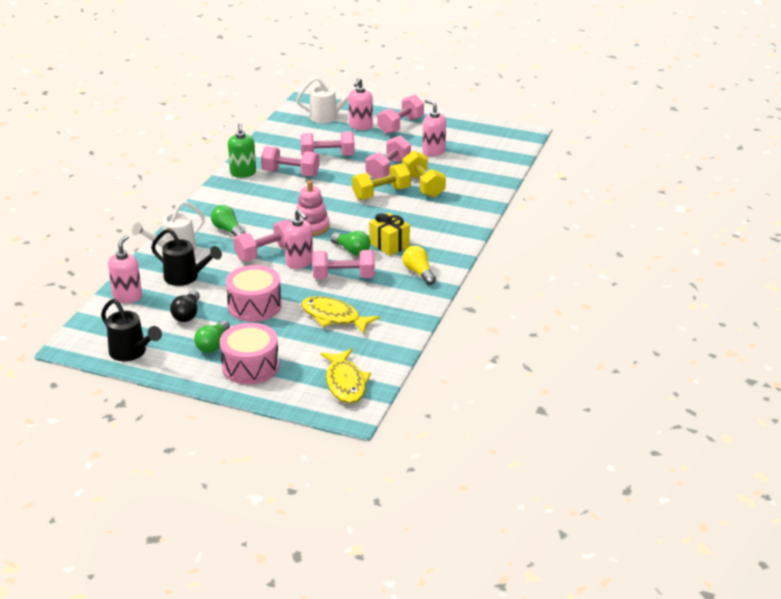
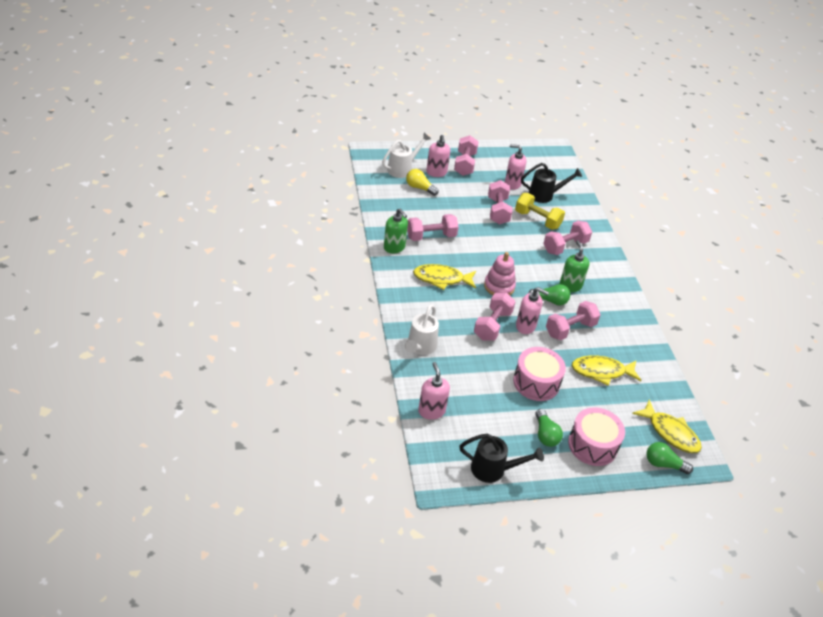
camera: 35 degrees left, 10 degrees up
black watering can [151,228,222,286] -> black watering can moved to [521,163,582,203]
black light bulb [170,290,200,322] -> none
green light bulb [211,205,246,236] -> green light bulb moved to [646,442,693,474]
pink dumbbell [301,131,355,156] -> pink dumbbell moved to [543,221,592,255]
yellow dumbbell [352,163,411,200] -> none
yellow gift [369,213,410,256] -> green soap dispenser [559,240,590,292]
yellow light bulb [402,245,436,285] -> yellow light bulb moved to [406,169,439,196]
none -> yellow fish [413,264,476,290]

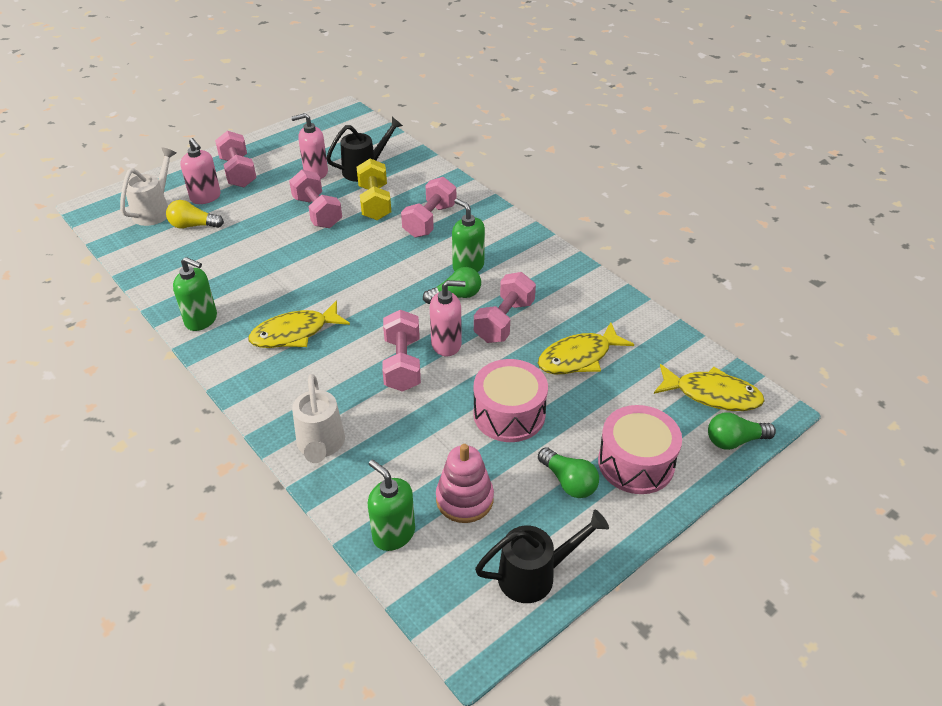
camera: 25 degrees left, 0 degrees up
pink dumbbell [407,214,459,241] -> none
pink soap dispenser [418,362,450,420] -> green soap dispenser [368,460,415,551]
pink stacking toy [484,252,516,295] -> pink stacking toy moved to [436,444,494,523]
yellow dumbbell [515,193,565,230] -> yellow dumbbell turned 75 degrees clockwise [357,159,391,220]

